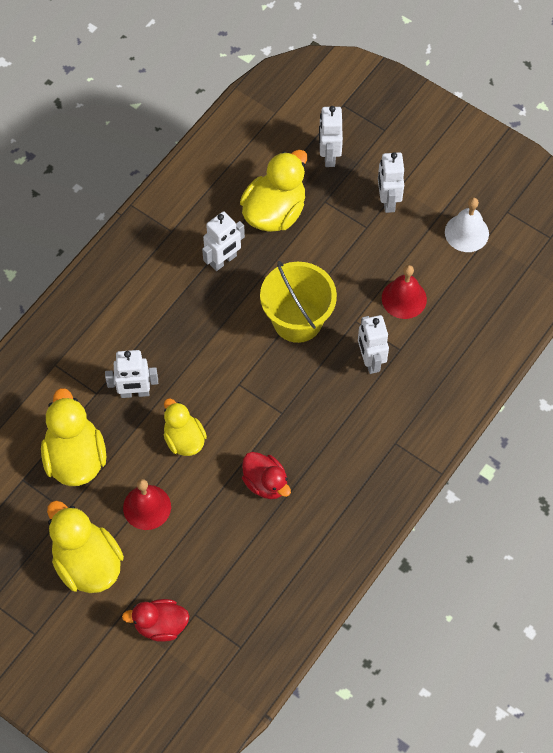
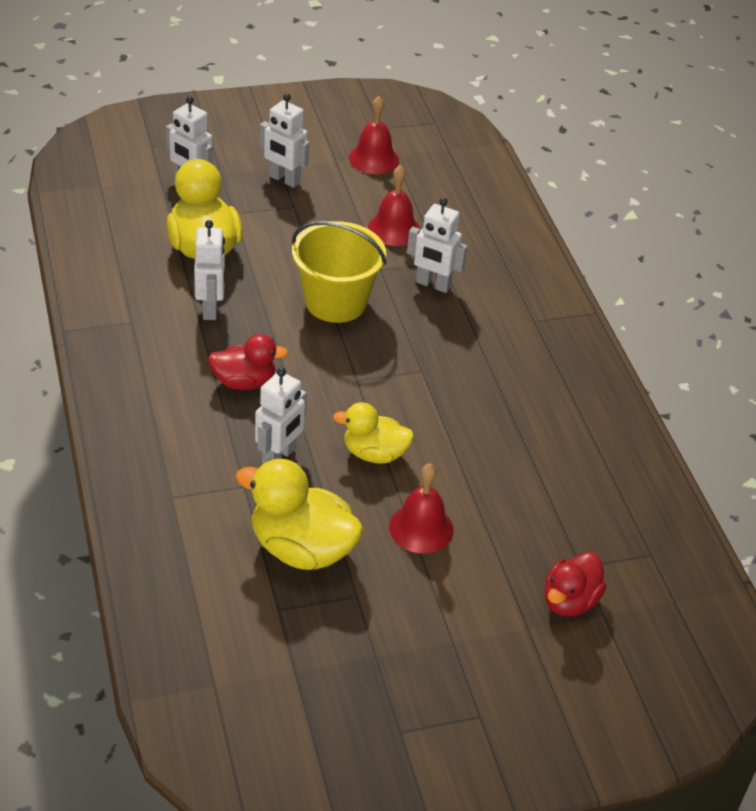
camera: 55 degrees left, 20 degrees down
yellow duck [47,500,124,593] -> none
red duck [242,452,291,499] -> red duck moved to [208,334,288,390]
white bell [445,198,489,252] -> red bell [349,96,399,174]

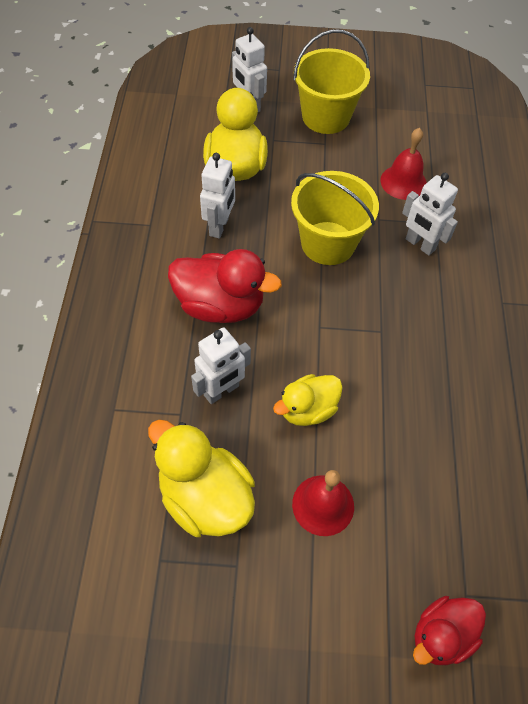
camera: 20 degrees right, 15 degrees up
red duck [208,334,288,390] -> red duck [168,249,282,323], size x1.58
white robot [259,93,310,188] -> yellow bucket [293,29,370,134]
yellow duck [333,402,414,464] -> yellow duck turned 60 degrees counterclockwise [273,374,343,426]
red bell [349,96,399,174] -> none

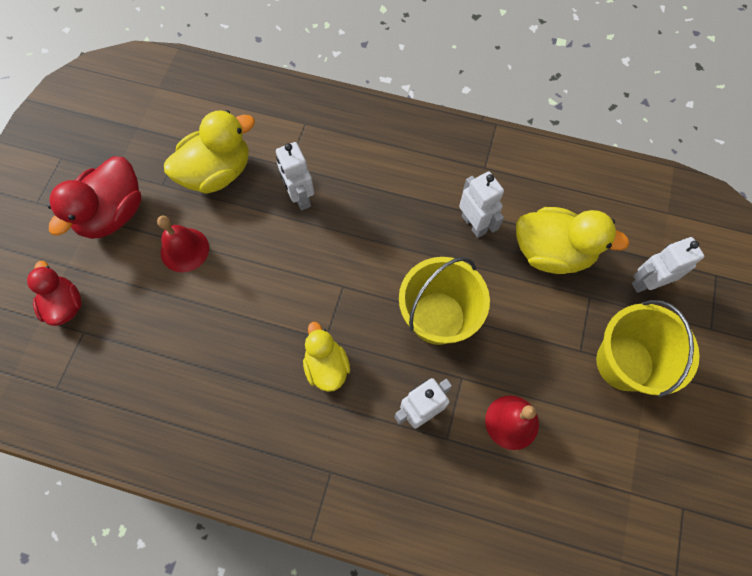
camera: 105 degrees right, 10 degrees up
red duck [168,249,282,323] -> red duck moved to [47,156,142,239]
white robot [200,153,235,239] -> white robot turned 150 degrees counterclockwise [459,171,504,238]
yellow duck [273,374,343,426] -> yellow duck moved to [303,322,350,392]

